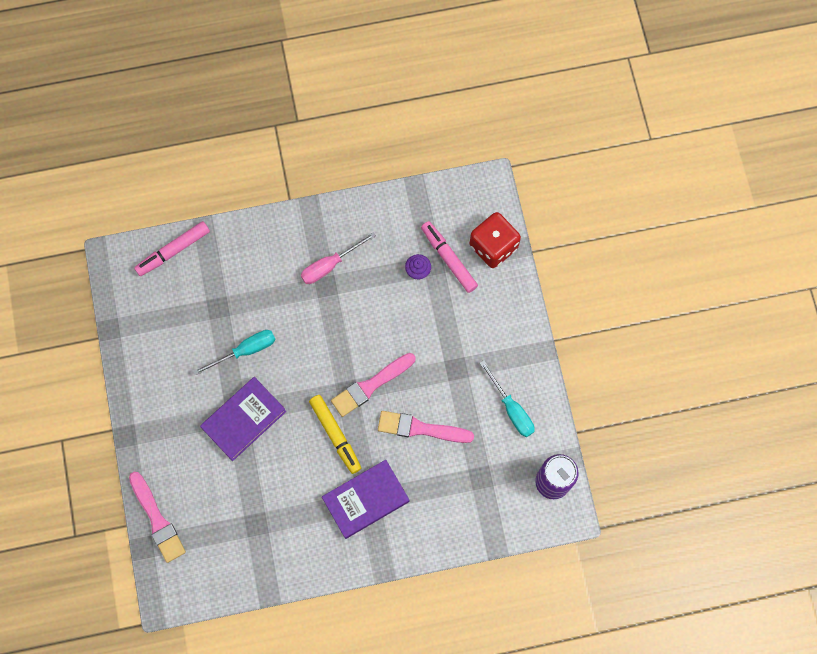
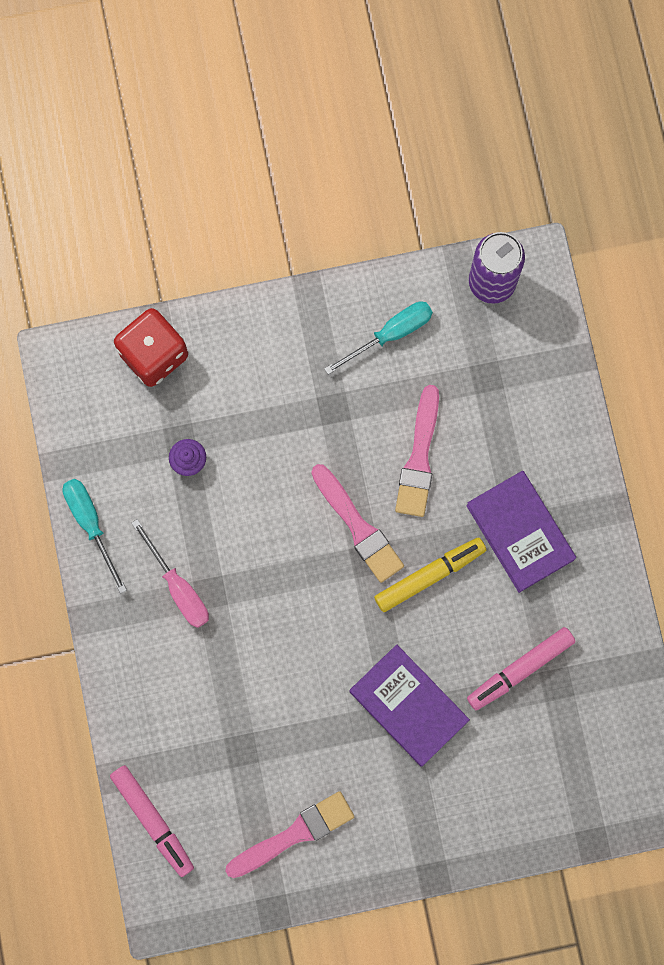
camera: 90 degrees left, 5 degrees up
pink brush [129,472,186,563] -> pink brush moved to [225,791,354,878]
turquoise screwdriver [193,330,275,375] -> turquoise screwdriver moved to [63,479,127,594]
pink marker [421,221,478,293] -> pink marker moved to [467,627,575,710]

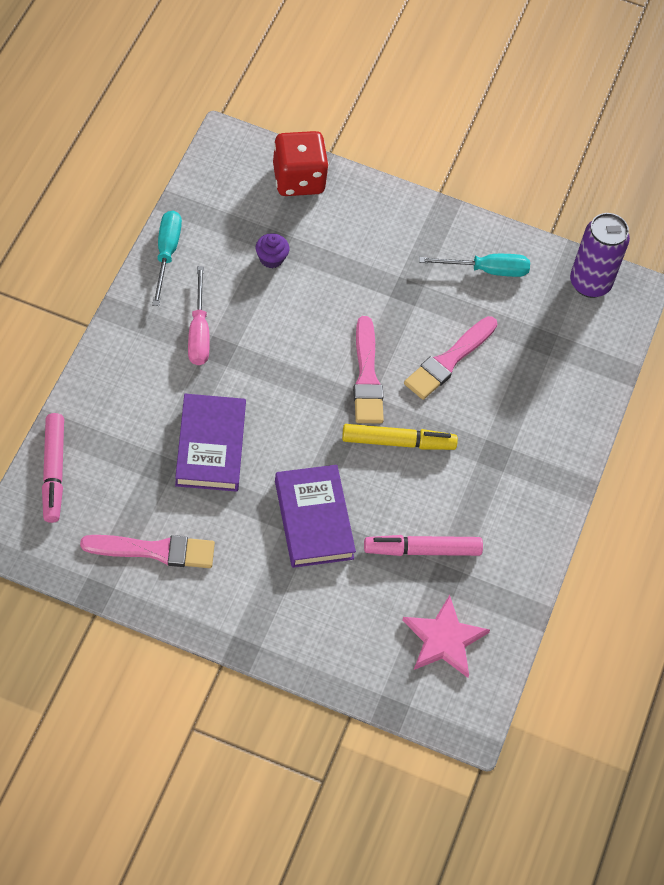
camera: 25 degrees right, 20 degrees down
purple book [466,471,576,593] -> purple book moved to [175,394,246,492]
none -> pink star [402,595,490,678]

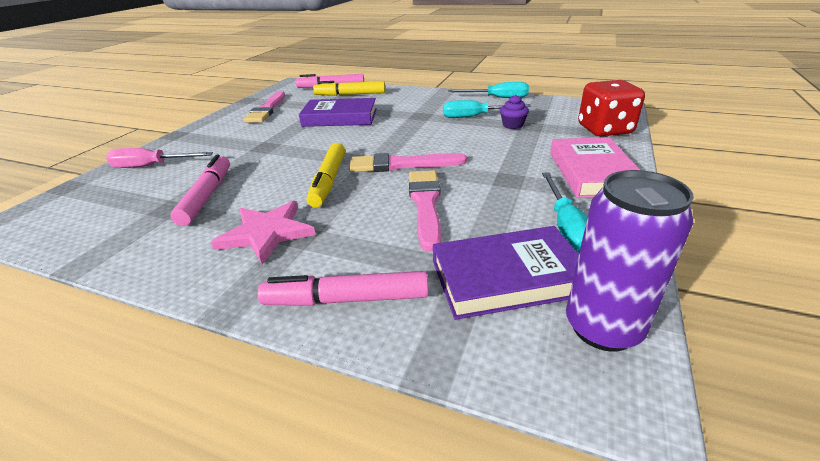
camera: 100 degrees right, 25 degrees down
pink screwdriver [188,266,210,365] -> pink screwdriver moved to [106,148,213,168]
purple book [275,465,356,568] -> purple book moved to [433,226,579,320]
pink star [402,595,490,678] -> pink star moved to [211,201,316,264]
pink brush [404,316,497,400] -> pink brush turned 45 degrees clockwise [409,170,441,252]
none -> pink marker [258,271,429,306]
none -> yellow marker [313,81,385,96]
none -> turquoise screwdriver [443,100,531,118]
none -> pink book [550,137,640,198]

